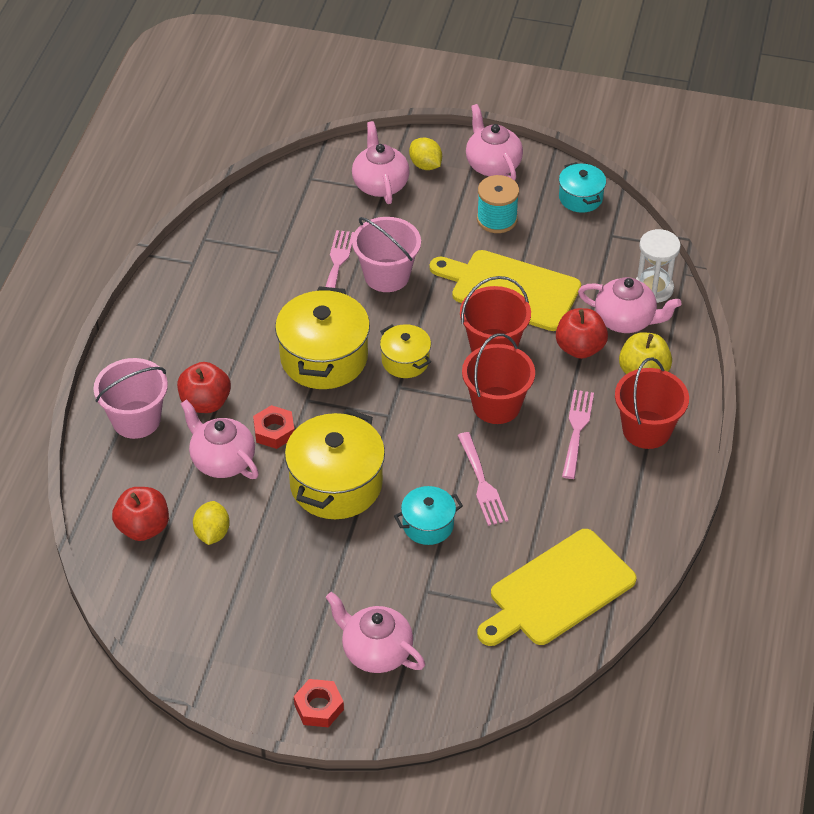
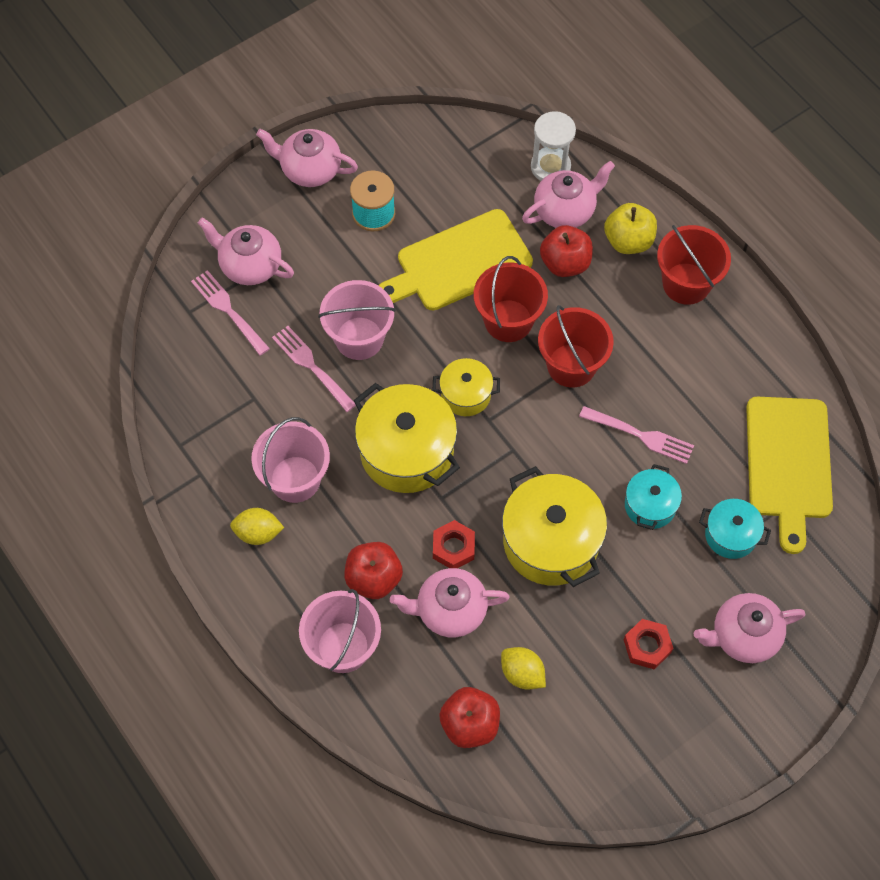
camera: 50 degrees left, 15 degrees up
red nut [294,679,344,727] -> red nut moved to [624,619,673,670]
yellow lemon [409,137,442,170] -> yellow lemon moved to [230,508,284,545]
turquoise pot [559,162,606,213] -> turquoise pot moved to [699,499,771,559]
pink fork [562,390,594,479] -> pink fork moved to [191,270,270,356]
none -> pink bucket [251,417,330,503]

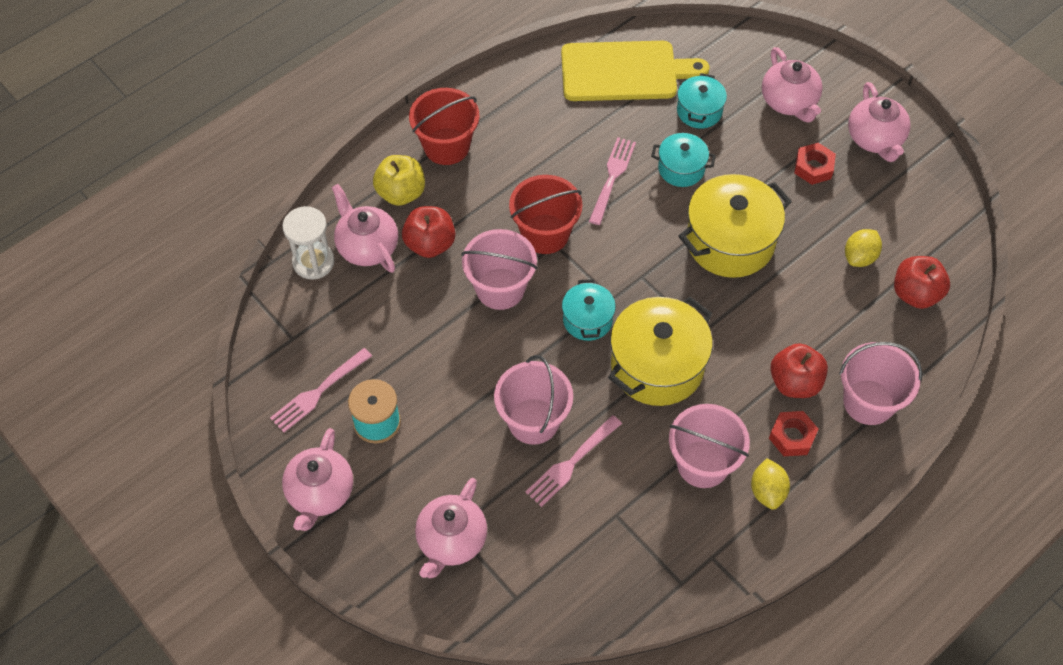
camera: 95 degrees left, 5 degrees down
pink fork [191,270,270,356] -> pink fork moved to [270,348,372,432]
yellow cutting board [378,209,533,310] -> none
pink teapot [390,568,510,638] -> pink teapot moved to [848,82,911,162]
yellow pot [433,358,500,416] -> turquoise pot [562,279,616,341]
red nut [433,520,475,568] -> red nut moved to [769,411,818,456]
red bucket [474,256,548,342] -> pink bucket [461,229,538,310]

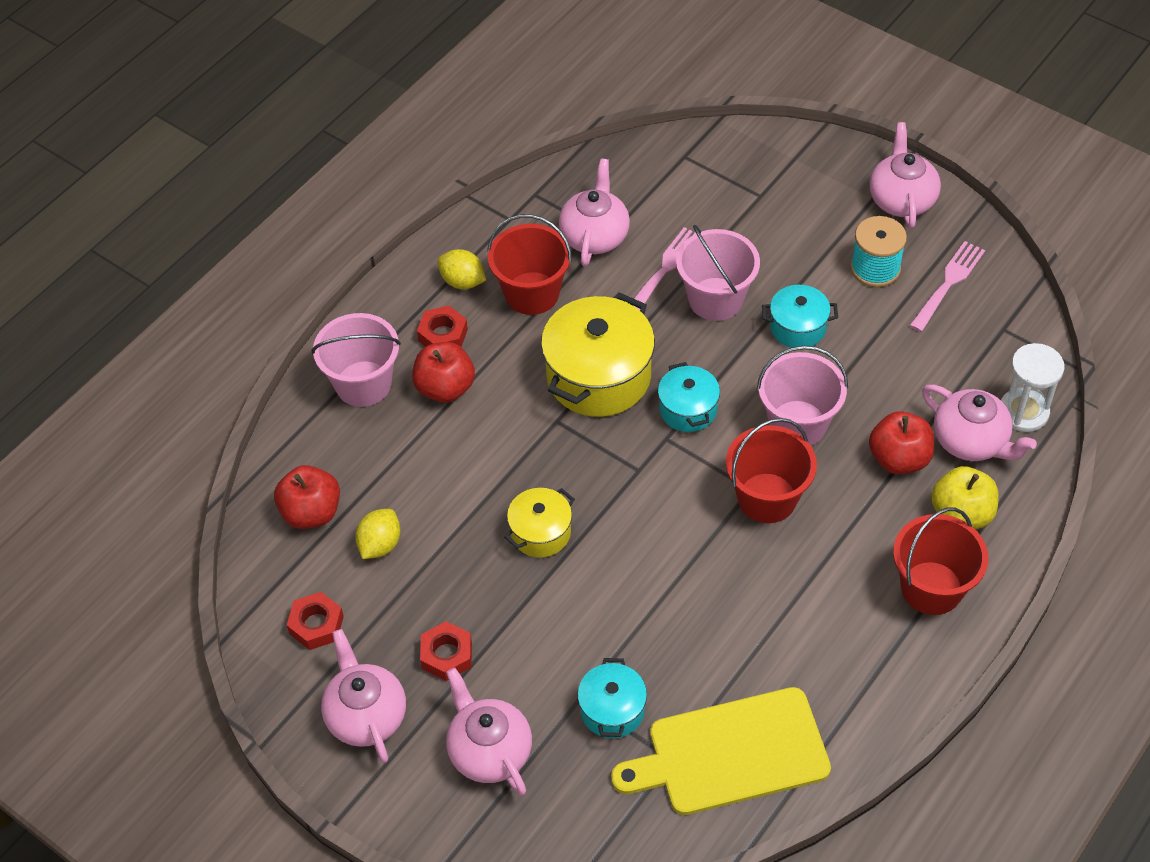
camera: 170 degrees right, 5 degrees down
pink teapot [415,478,487,578] -> pink teapot moved to [559,159,630,266]
pink fork [589,137,636,225] -> none
turquoise pot [651,133,716,187] -> turquoise pot moved to [762,285,838,348]
pink bucket [669,404,750,488] -> red bucket [487,214,572,315]
yellow pot [678,174,792,278] -> yellow pot [504,488,575,558], size x0.54
yellow lemon [751,458,790,510] -> yellow lemon turned 45 degrees counterclockwise [437,249,486,289]
none -> red nut [287,592,344,650]

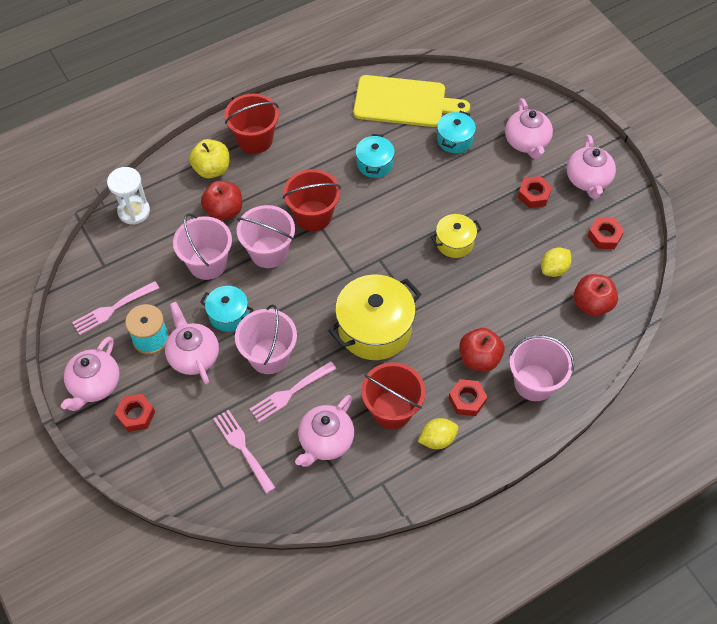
camera: 160 degrees left, 5 degrees up
yellow lemon [437,249,486,289] -> yellow lemon turned 75 degrees counterclockwise [418,418,458,449]
turquoise pot [658,362,720,432] -> turquoise pot moved to [355,134,395,178]
pink teapot [922,385,1037,461] -> pink teapot moved to [165,302,219,384]
none -> red nut [115,394,155,432]
none -> pink bucket [173,213,232,280]
none -> pink fork [213,410,276,494]

